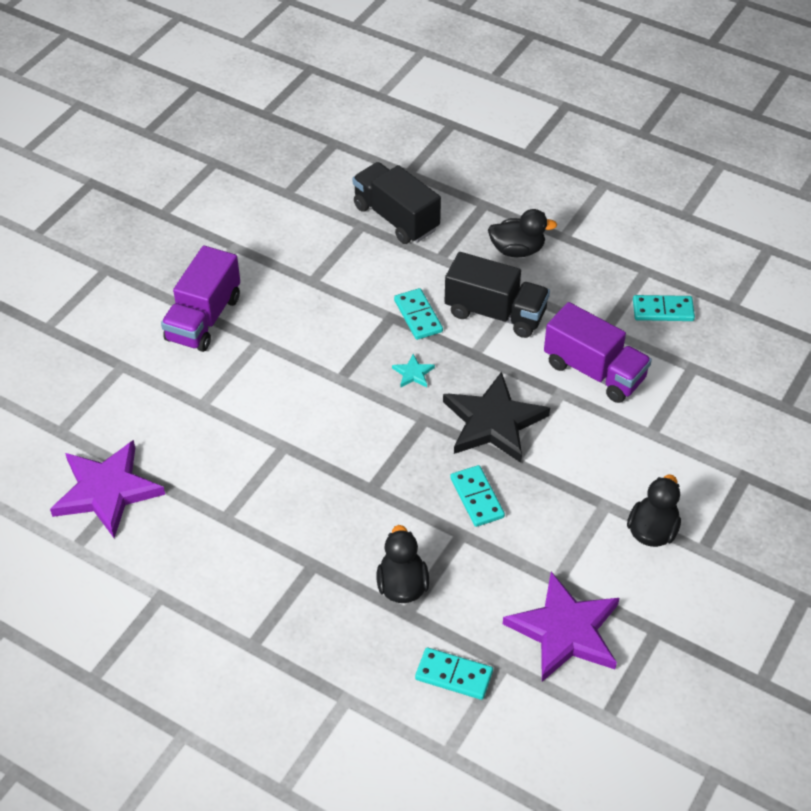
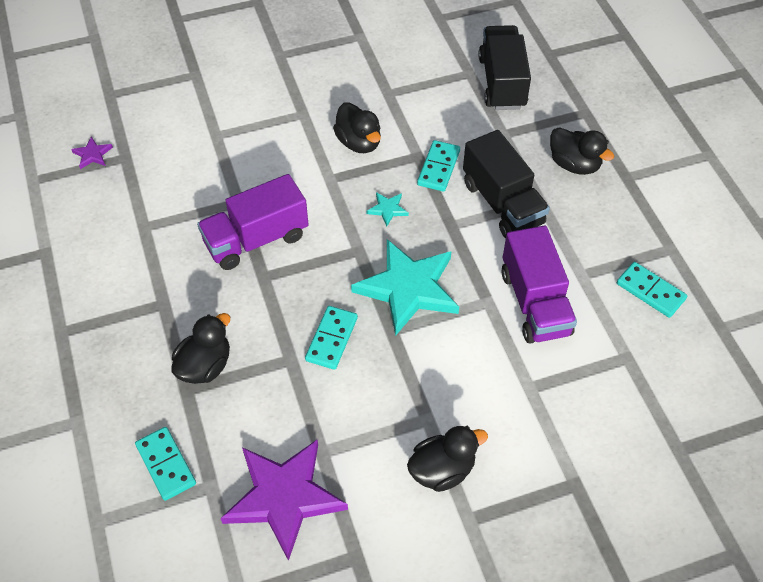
camera: 40 degrees right, 5 degrees up
purple star [50,440,165,538] -> purple star [71,136,113,169], size x0.41
purple truck [161,246,240,352] -> purple truck moved to [197,174,309,270]
black star [443,372,550,463] -> turquoise star [351,239,459,336]
none -> black duck [333,103,381,153]

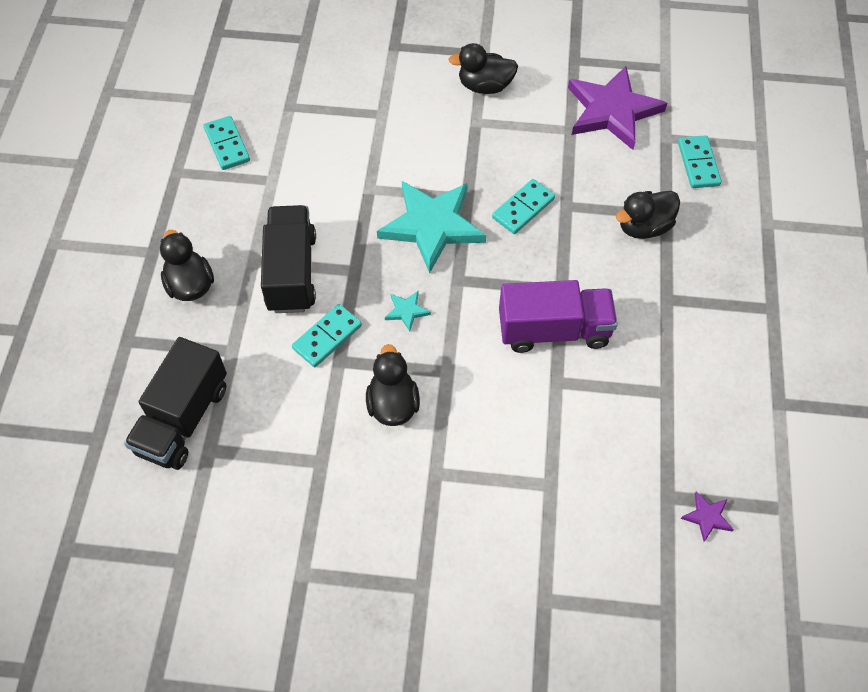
camera: 155 degrees left, 5 degrees up
purple truck [502,225,577,344] -> none

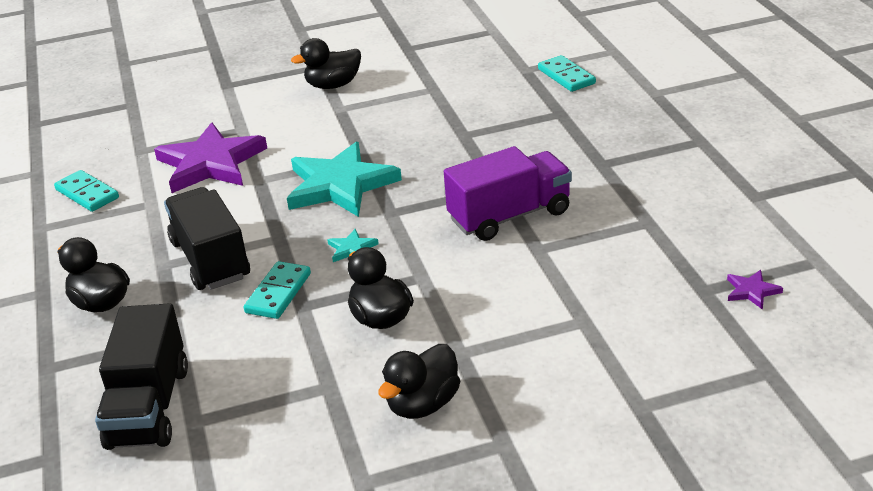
camera: 20 degrees left, 25 degrees down
turquoise domino [492,179,555,234] -> none
purple star [568,66,667,150] -> purple star moved to [154,122,267,193]
black duck [616,191,680,239] -> black duck moved to [378,344,460,419]

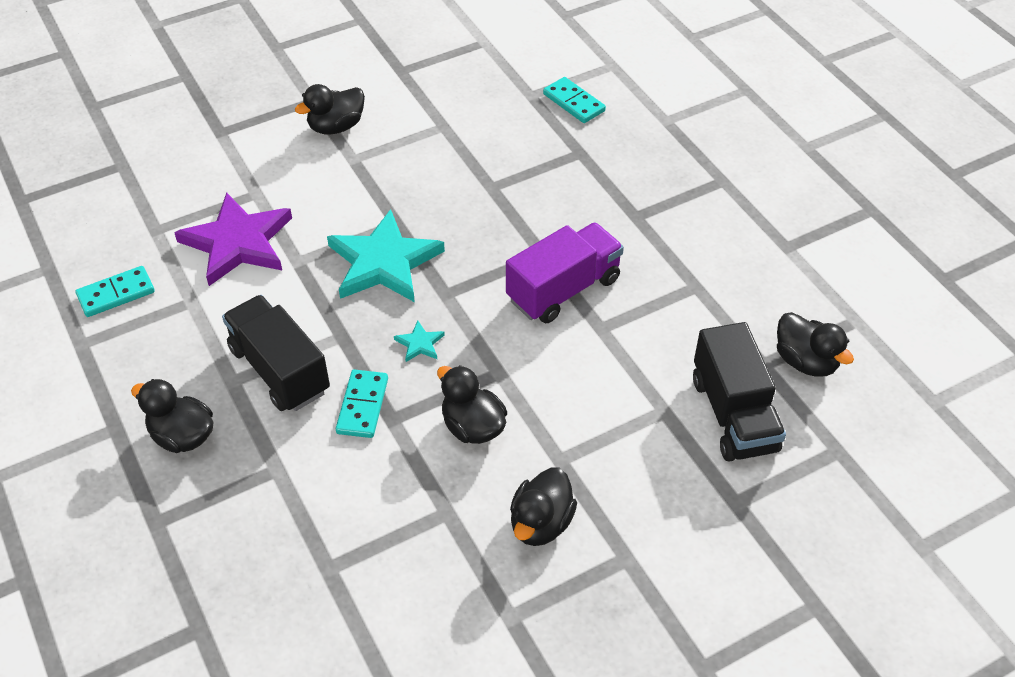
camera: 15 degrees left, 15 degrees up
turquoise domino [54,170,119,212] -> turquoise domino turned 60 degrees counterclockwise [76,266,155,317]
black truck [95,303,188,450] -> black truck moved to [693,322,786,461]
purple star [727,270,783,310] -> black duck [777,312,854,377]

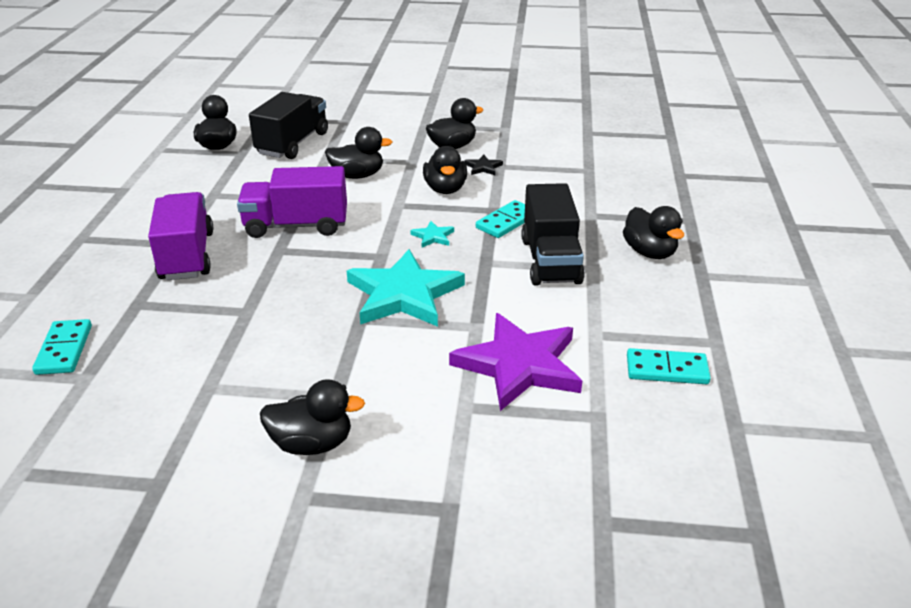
camera: 145 degrees left, 15 degrees down
none -> purple truck [148,192,213,280]
none -> black duck [325,127,392,179]
none -> black star [464,155,503,175]

